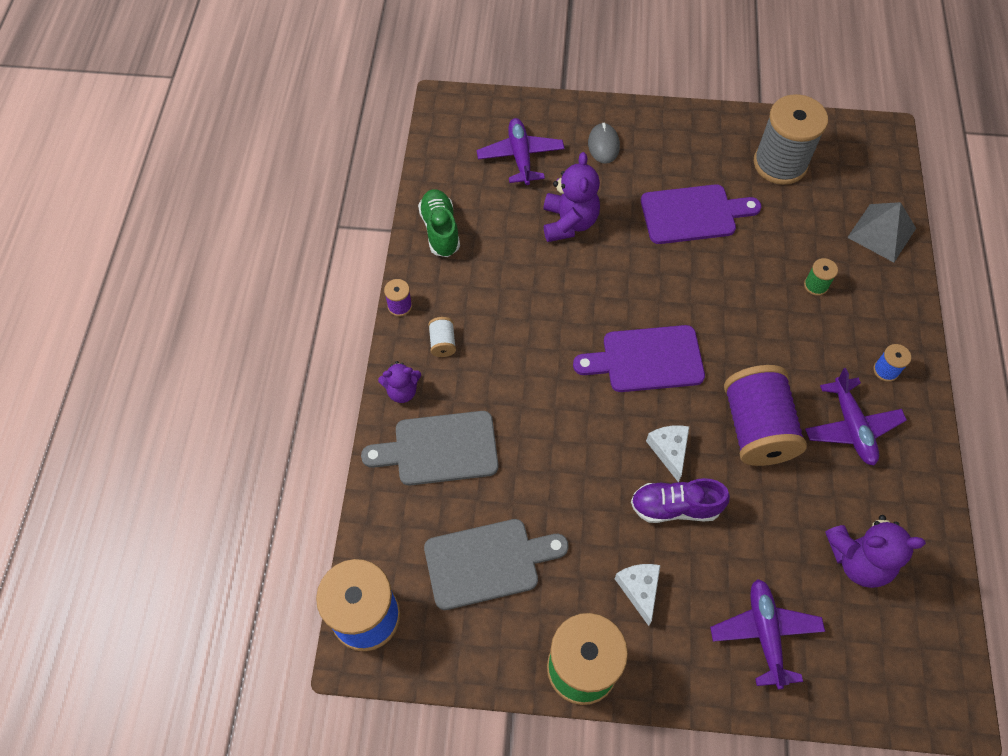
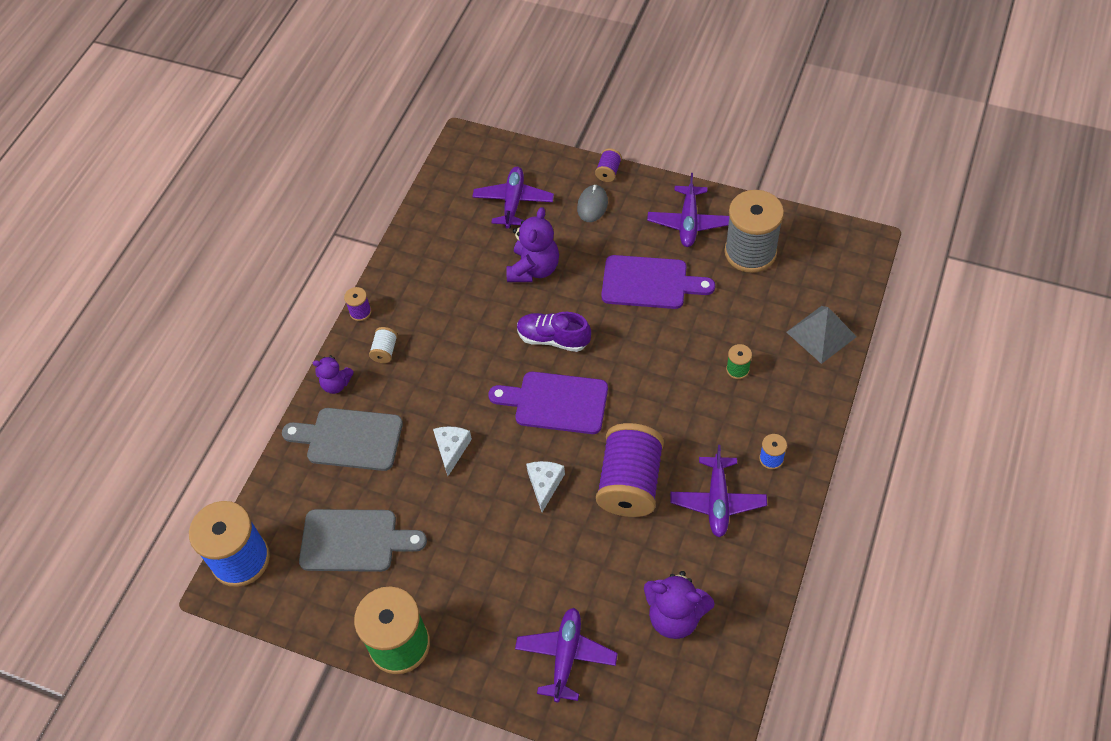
camera: 20 degrees right, 5 degrees down
green shoe [418,189,460,257] -> none
white cheese [614,564,660,626] -> white cheese moved to [433,426,472,476]
purple shoe [631,478,730,523] -> purple shoe moved to [517,312,591,352]
none -> purple spool [595,148,622,182]
none -> purple plane [647,173,729,247]

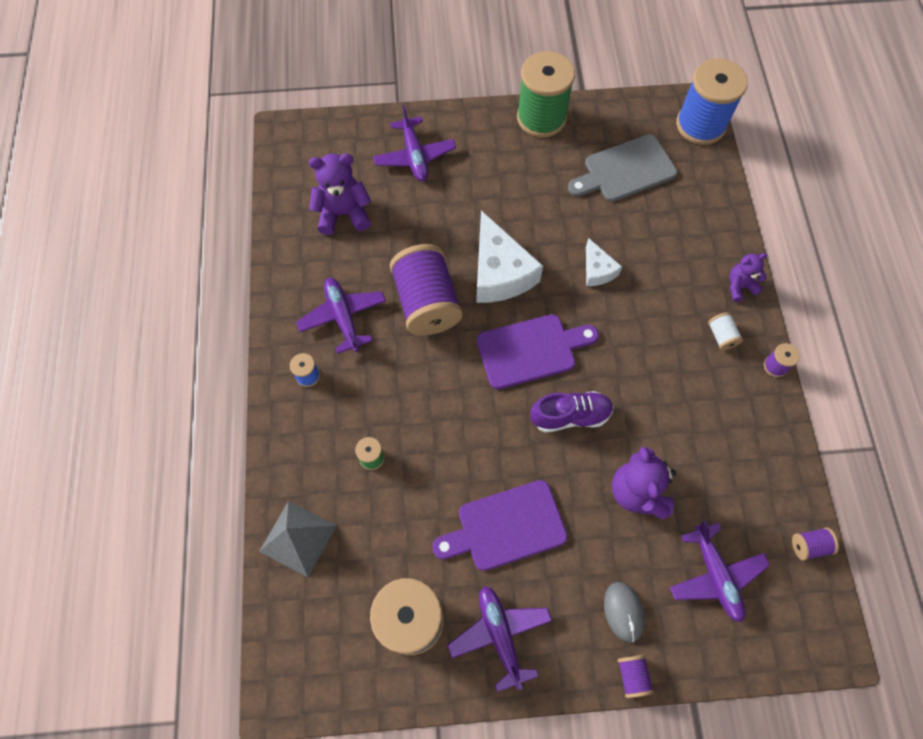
camera: 150 degrees right, 10 degrees up
grey cutting board [282,408,403,471] -> none
white cheese [526,461,565,512] -> white cheese [476,210,543,303], size x1.90
none -> purple spool [792,527,839,561]

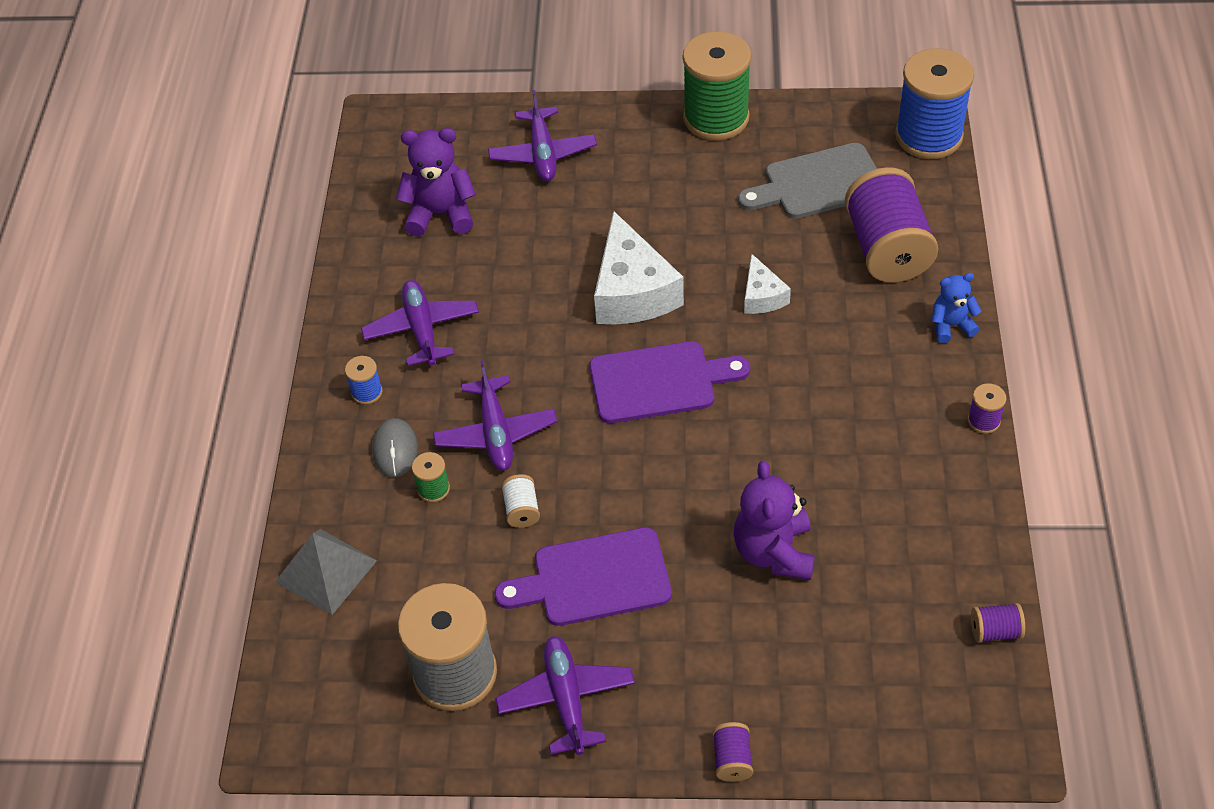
camera: 10 degrees right, 15 degrees down
purple spool [390,244,463,335] -> purple spool moved to [845,167,938,282]
purple shoe [530,391,614,432] -> none
grey mouse [604,582,645,642] -> grey mouse moved to [372,418,418,477]
purple plane [670,521,770,622] -> purple plane moved to [433,360,557,471]
white spool [708,312,743,350] -> white spool moved to [501,474,540,528]
purple teddy bear [729,253,767,302] -> blue teddy bear [932,273,981,343]

